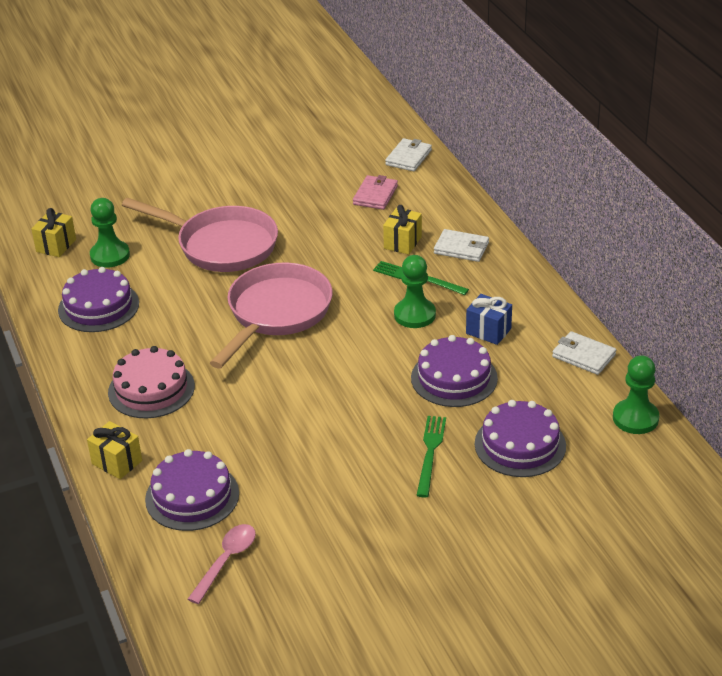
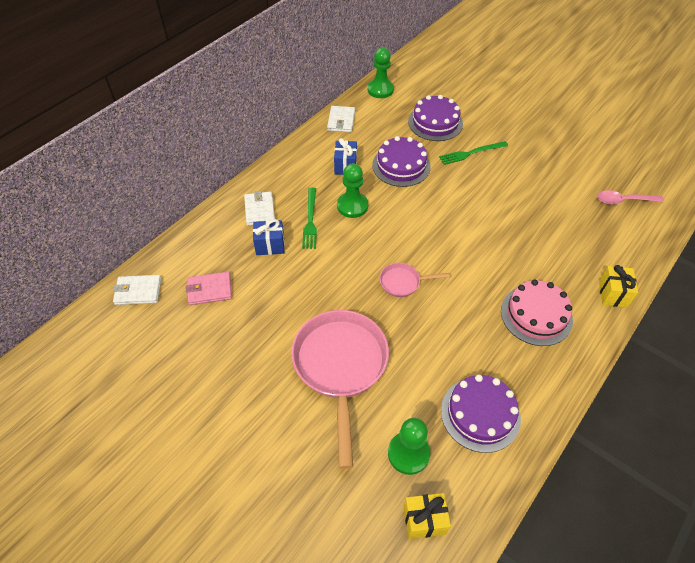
camera: 120 degrees left, 15 degrees up
purple cake [145,449,239,531] -> none
pink pan [210,263,333,369] -> pink pan [380,263,450,297], size x0.46
yellow gift [383,205,422,255] -> blue gift [253,219,285,255]

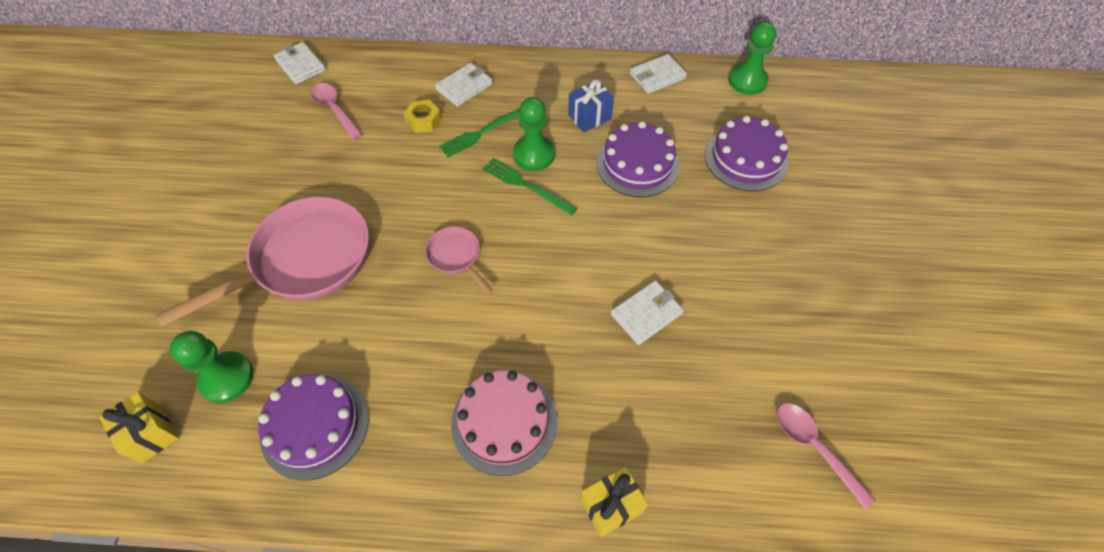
camera: 55 degrees right, 5 degrees up
pink wallet [186,272,232,305] -> pink spoon [311,83,362,140]
blue gift [253,219,285,255] -> yellow nut [404,100,441,133]
green fork [439,141,508,165] -> green fork moved to [483,158,577,216]
none -> white wallet [611,280,684,345]

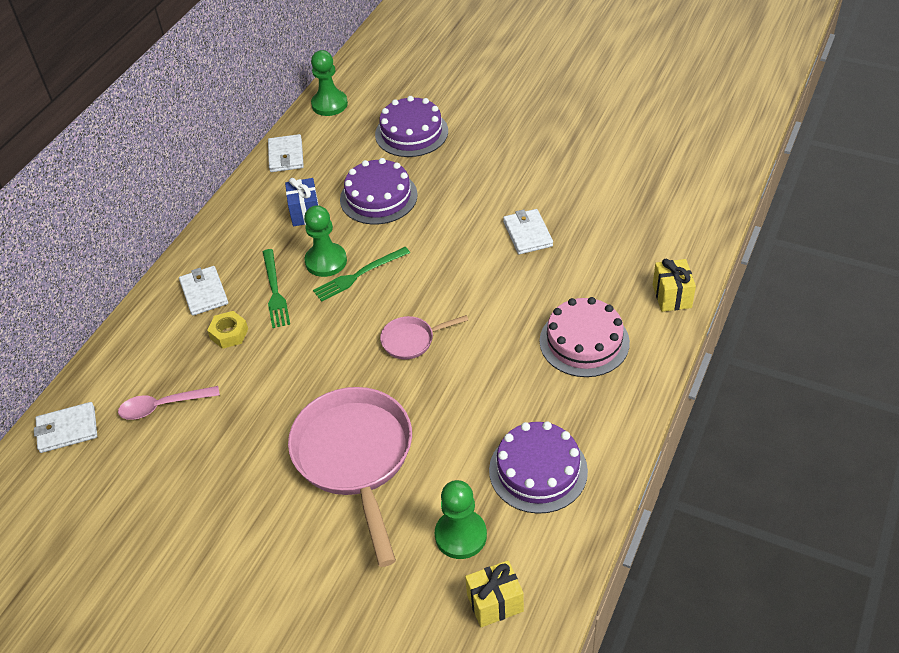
camera: 65 degrees left, 10 degrees down
pink spoon [777,403,875,509] -> none

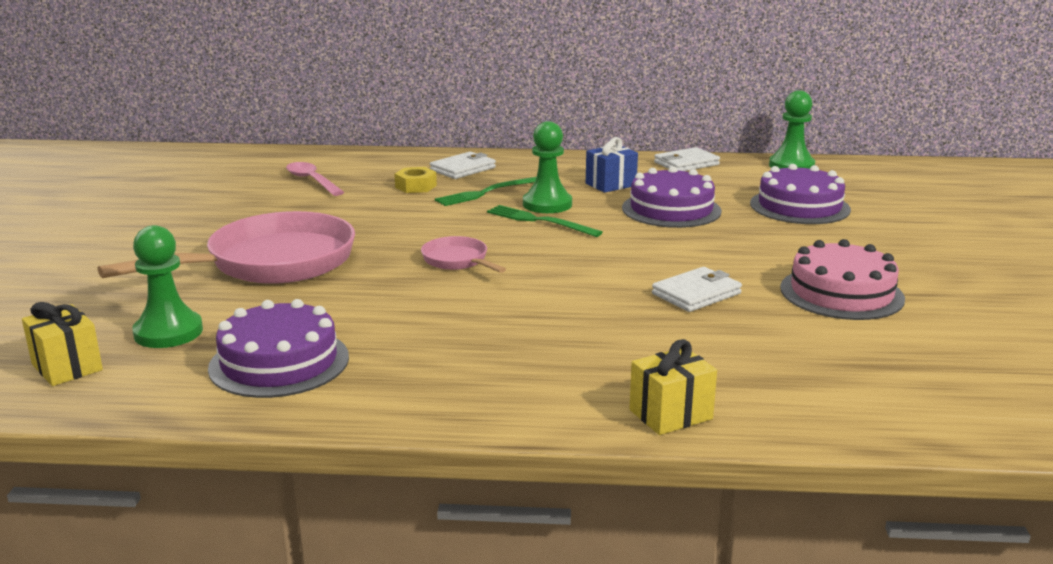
camera: 65 degrees right, 25 degrees down
white wallet [34,402,97,453] -> none
pink cake [540,297,630,377] -> pink cake moved to [780,239,905,320]

